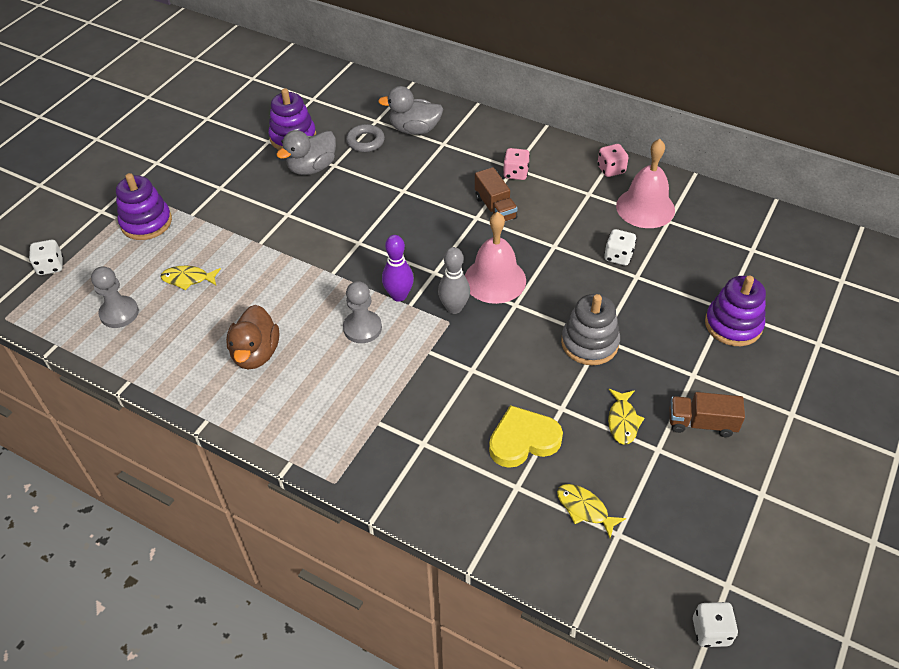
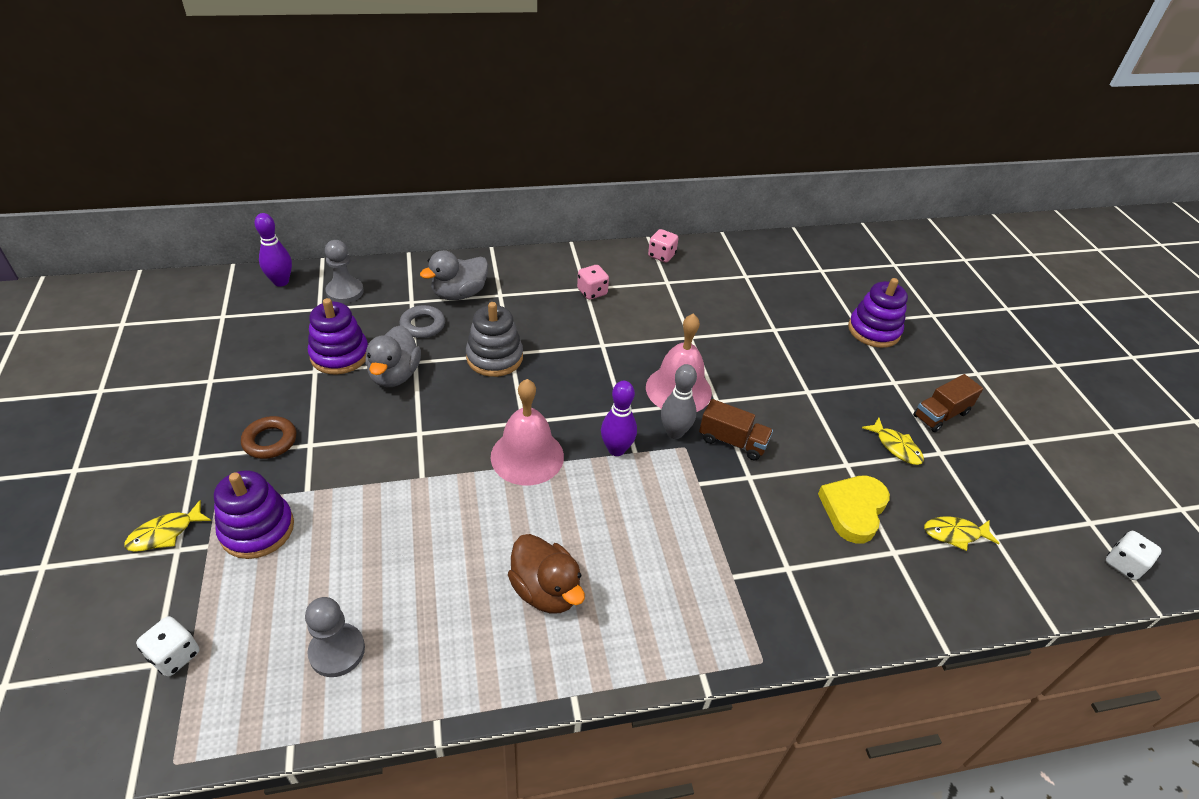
camera: 45 degrees left, 5 degrees down
yellow fish [161,266,221,291] -> yellow fish moved to [124,500,211,552]
grey pawn [343,281,382,343] -> grey pawn moved to [325,240,364,303]
brown truck [475,167,518,222] -> brown truck moved to [699,399,773,460]
grey stacking toy [561,294,620,365] -> grey stacking toy moved to [466,302,523,377]
white dice [604,229,637,266] -> none
pink bell [616,139,675,228] -> pink bell moved to [491,379,564,485]
none -> brown ring [241,416,296,459]
none -> purple bowling pin [254,213,292,287]

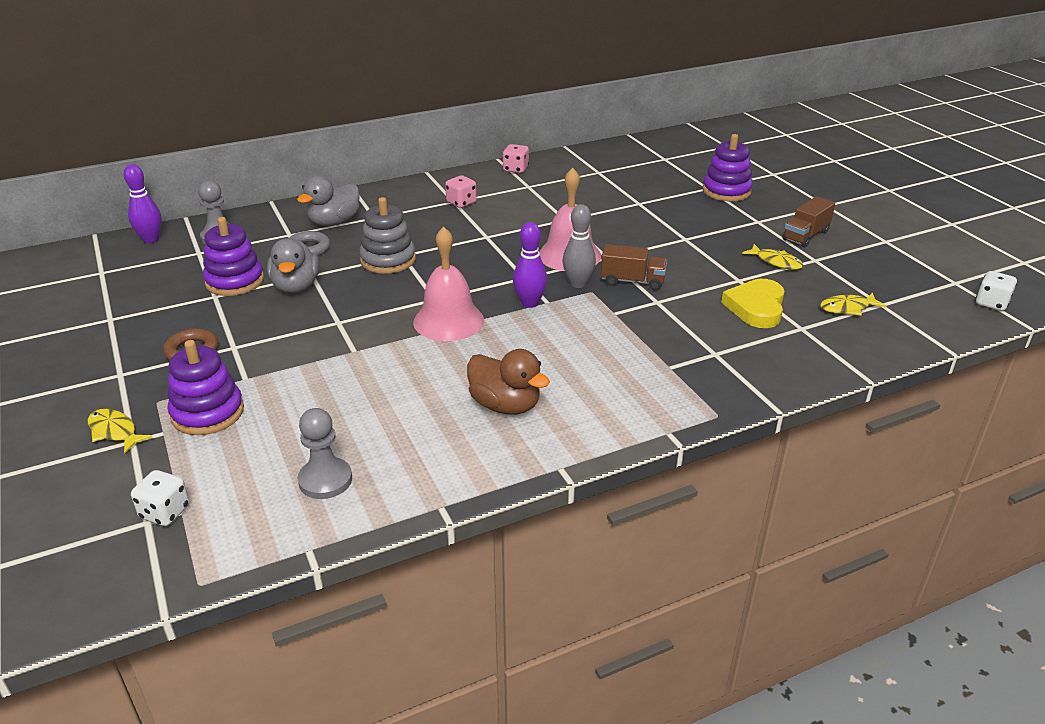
camera: 10 degrees left, 10 degrees down
yellow fish [124,500,211,552] -> yellow fish turned 90 degrees clockwise [88,409,152,454]

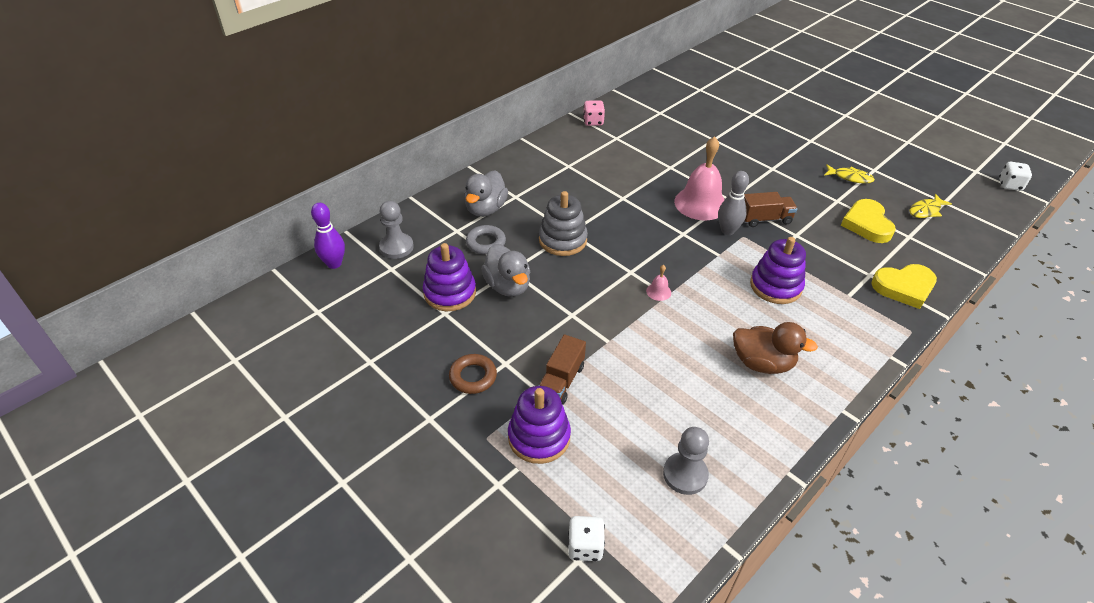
camera: 20 degrees left, 10 degrees up
yellow fish [88,409,152,454] -> none
pink bell [413,226,484,341] -> pink bell [646,265,671,301], size x0.42
pink dice [445,176,477,208] -> none
purple bowling pin [513,222,547,308] -> none
purple stacking toy [703,134,753,201] -> purple stacking toy moved to [750,237,806,304]
brown truck [782,196,835,247] -> brown truck moved to [539,334,586,405]
none -> yellow heart [871,264,937,309]

